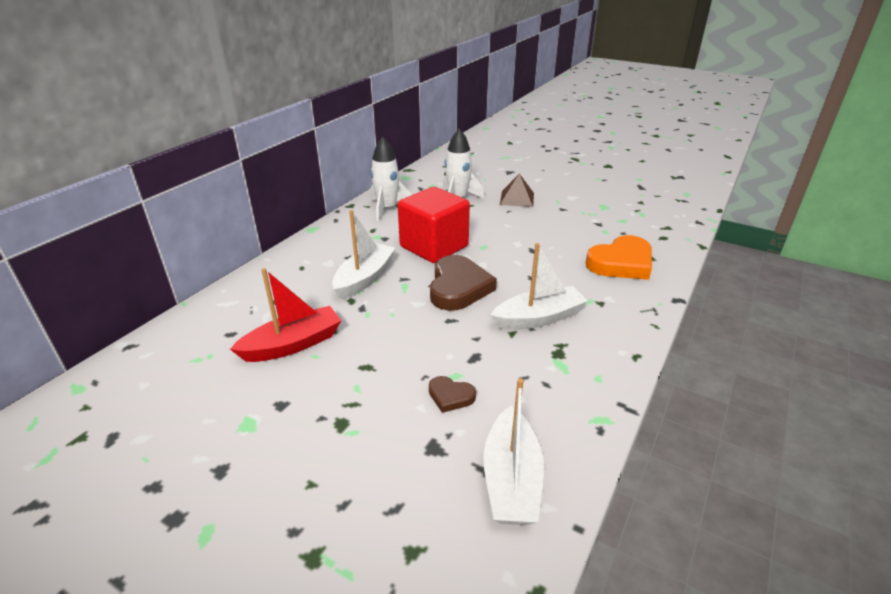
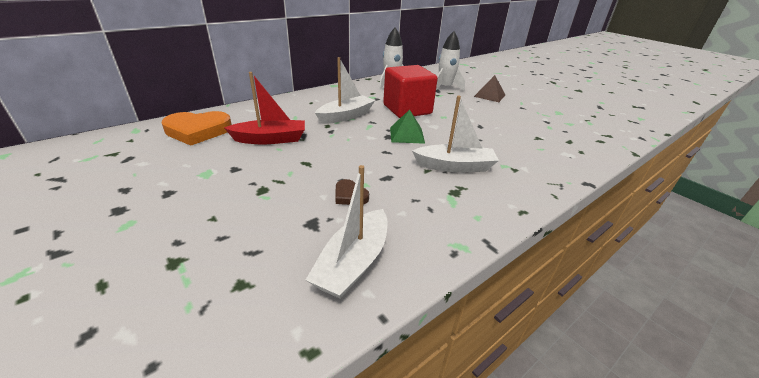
camera: 20 degrees right, 0 degrees up
brown heart [430,255,497,311] -> green pyramid [390,110,425,144]
orange heart [585,235,652,280] -> orange heart moved to [162,111,232,146]

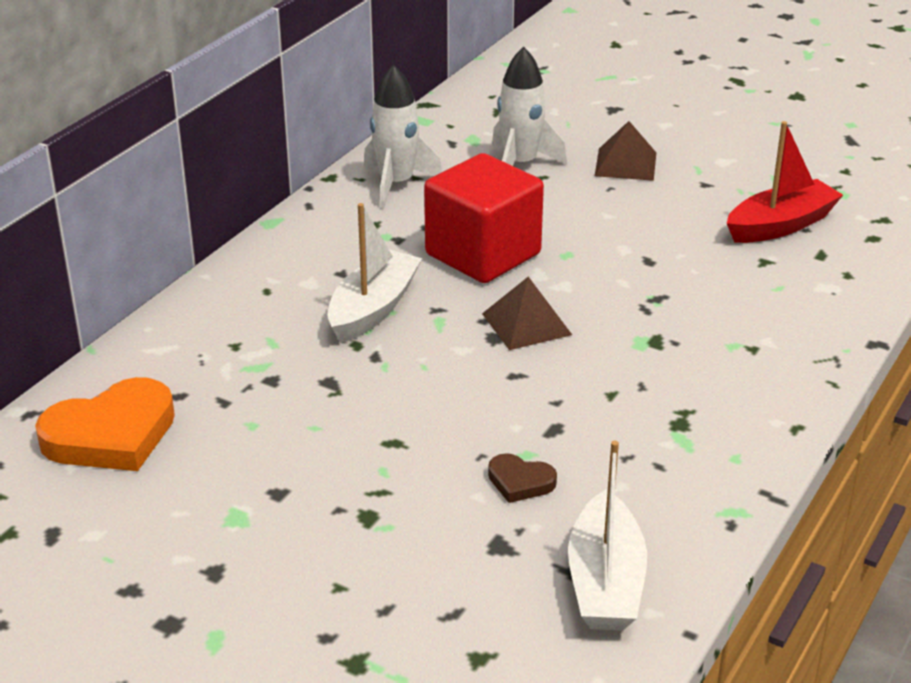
camera: 20 degrees left, 0 degrees up
red boat [224,72,305,144] -> red boat moved to [727,121,843,243]
green pyramid [390,110,425,144] -> brown pyramid [482,277,572,350]
white boat [412,95,499,172] -> none

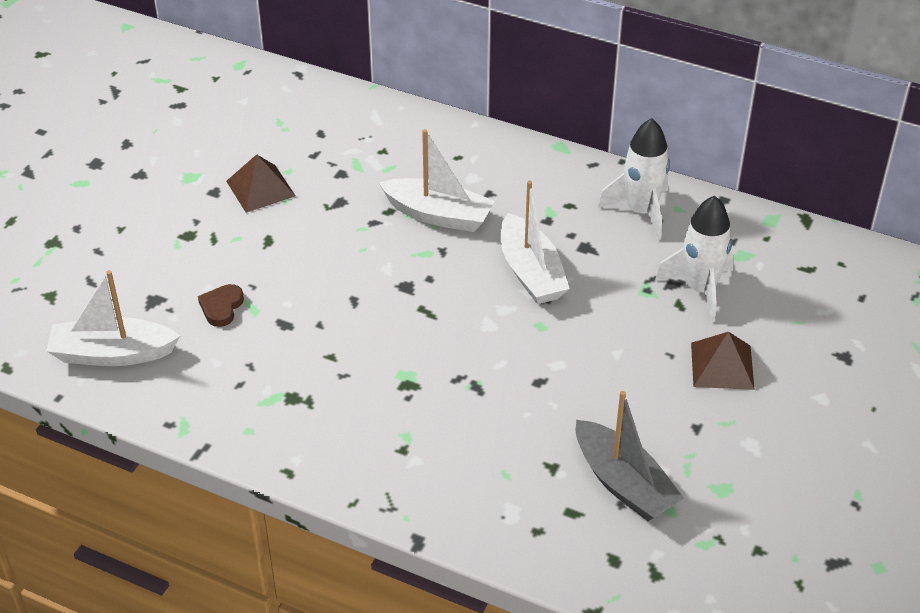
camera: 85 degrees right, 10 degrees up
orange heart [35,377,175,471] -> none
red cube [424,153,544,283] -> white boat [501,181,570,304]
brown pyramid [482,277,572,350] -> brown pyramid moved to [226,154,295,213]
red boat [727,121,843,243] -> grey boat [576,391,684,521]

